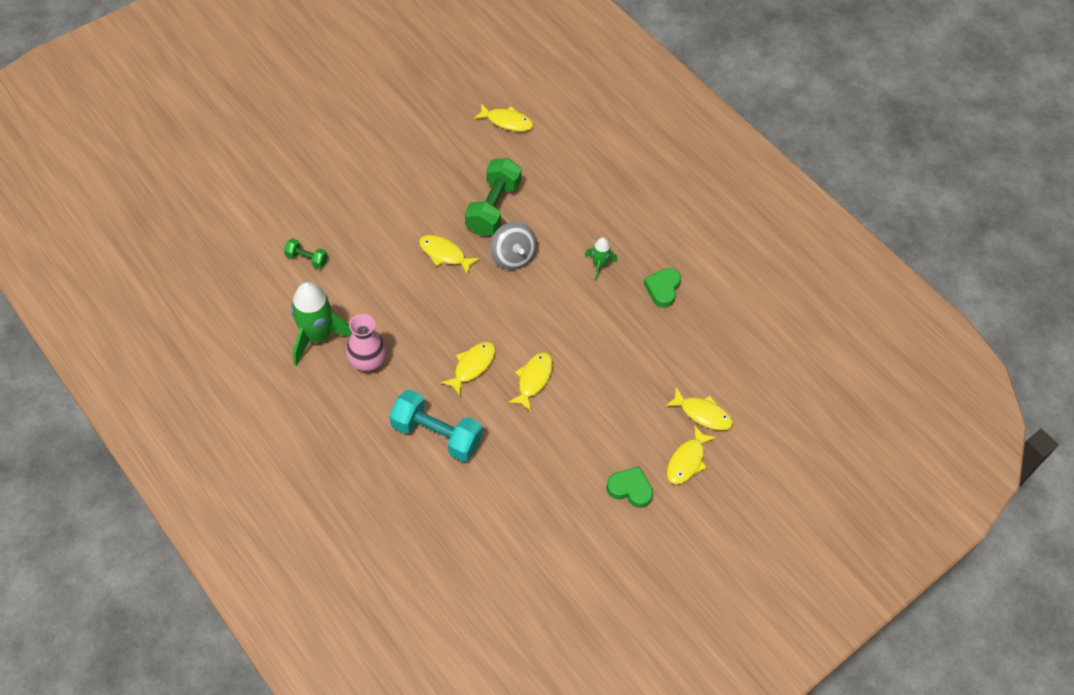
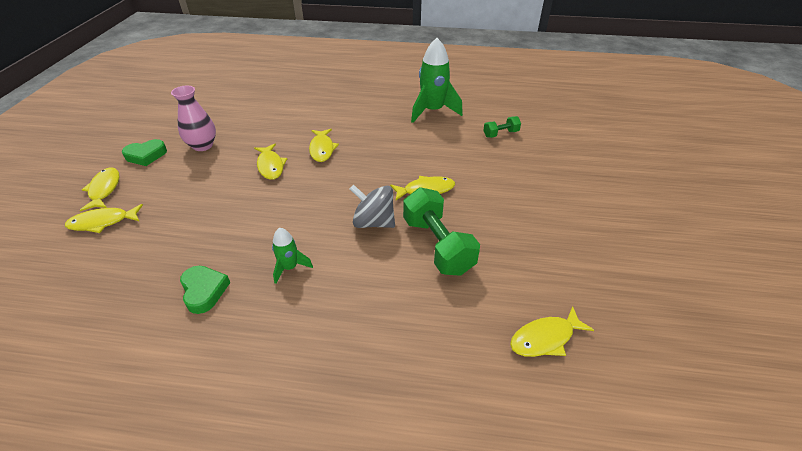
camera: 140 degrees right, 15 degrees down
pink vase [346,314,386,372] -> pink vase moved to [171,86,216,151]
turquoise dumbbell [389,389,483,462] -> none

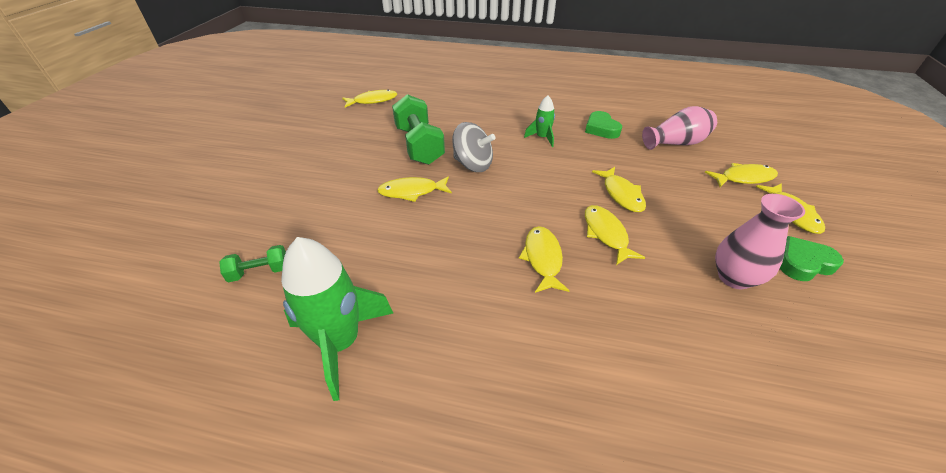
camera: 175 degrees left, 0 degrees up
none -> yellow fish [592,167,646,212]
none -> pink vase [642,106,717,150]

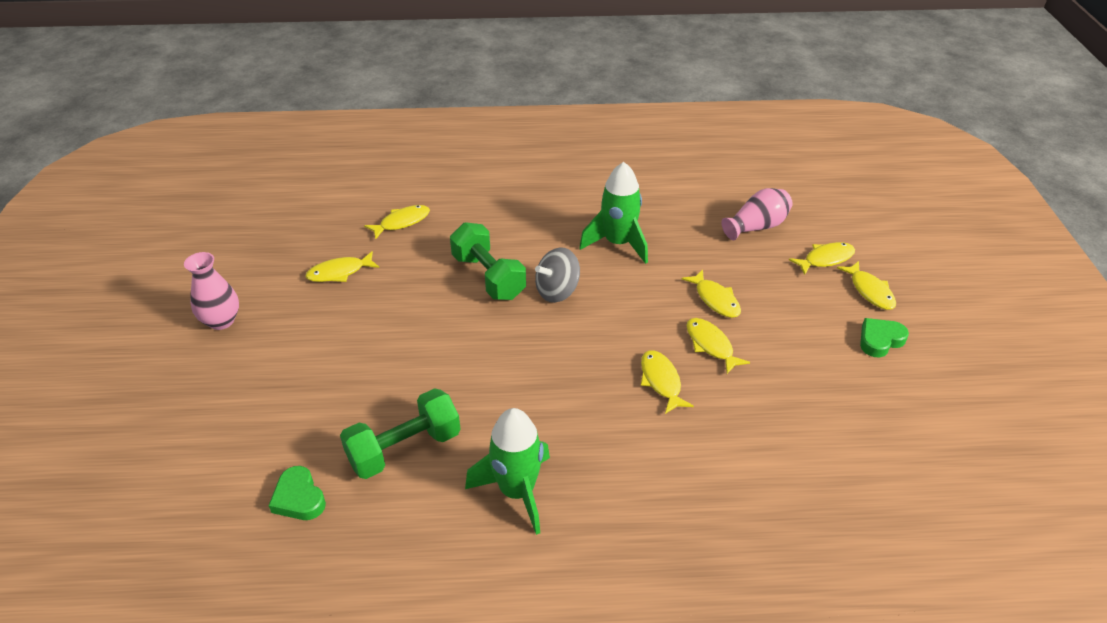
camera: 15 degrees left, 0 degrees up
green dumbbell [219,245,286,282] -> green dumbbell [340,388,461,479], size x1.99
yellow fish [377,176,452,202] -> yellow fish moved to [305,251,379,282]
grey spinning top [452,122,496,172] -> grey spinning top turned 135 degrees clockwise [535,248,580,303]
green rocket [524,95,555,147] -> green rocket [579,162,648,264], size x1.94
green heart [585,111,622,139] -> green heart moved to [268,466,326,520]
pink vase [715,194,805,289] -> pink vase moved to [184,252,239,330]

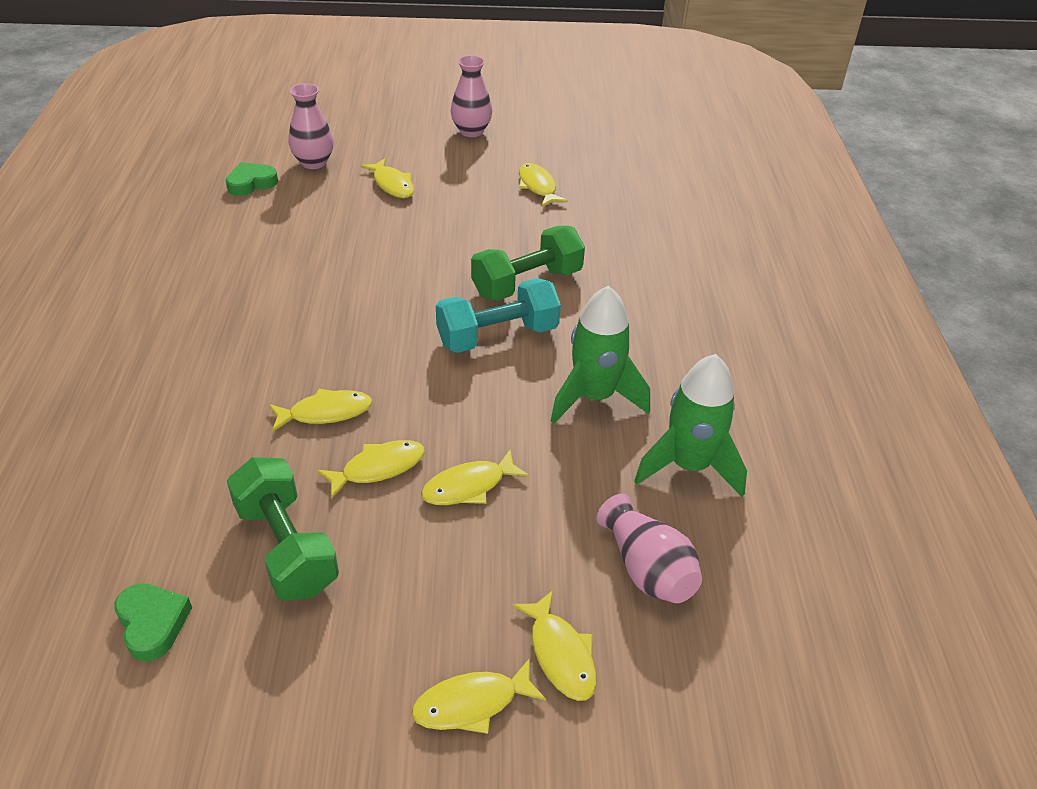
camera: 90 degrees right, 0 degrees up
green dumbbell [340,388,461,479] -> green dumbbell moved to [227,457,339,601]
yellow fish [364,205,430,239] -> yellow fish moved to [361,158,414,198]
green rocket [465,408,550,535] -> green rocket moved to [634,354,747,497]
grey spinning top [535,248,580,303] -> turquoise dumbbell [436,278,561,353]
green heart [860,318,909,357] -> green heart moved to [115,583,192,661]
none -> pink vase [289,83,334,169]

